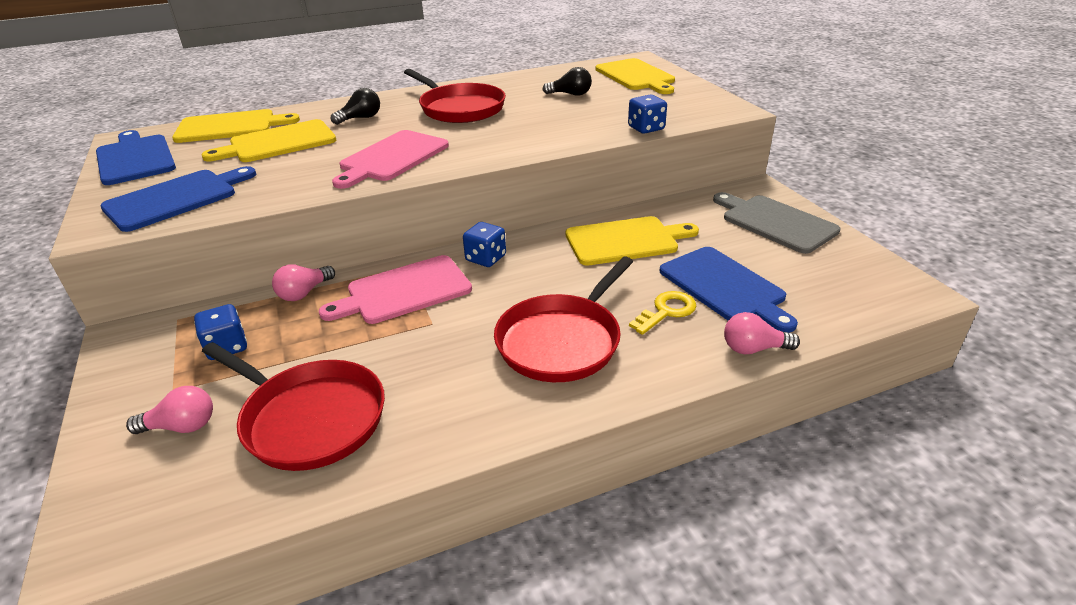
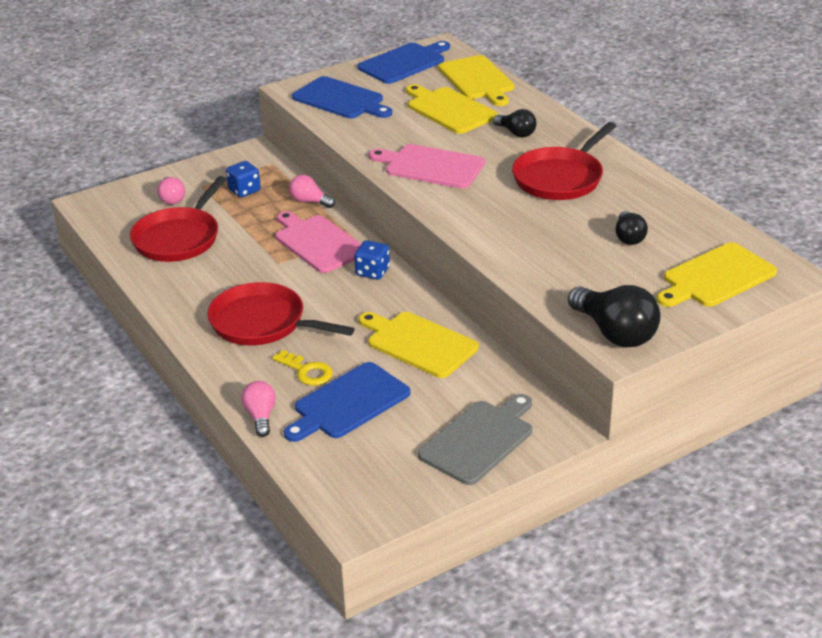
camera: 80 degrees right, 0 degrees up
yellow cutting board [566,216,699,265] -> yellow cutting board turned 150 degrees clockwise [359,312,479,378]
blue dice [628,95,667,134] -> none
none -> black light bulb [568,285,660,347]

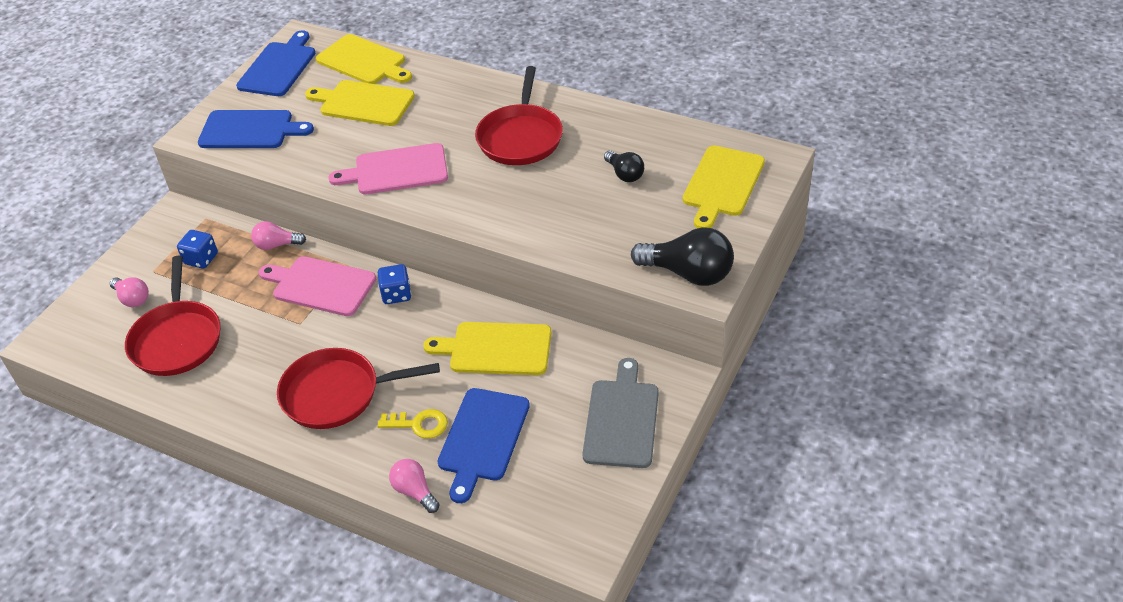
camera: 30 degrees left, 10 degrees up
black light bulb [493,109,536,137] -> none

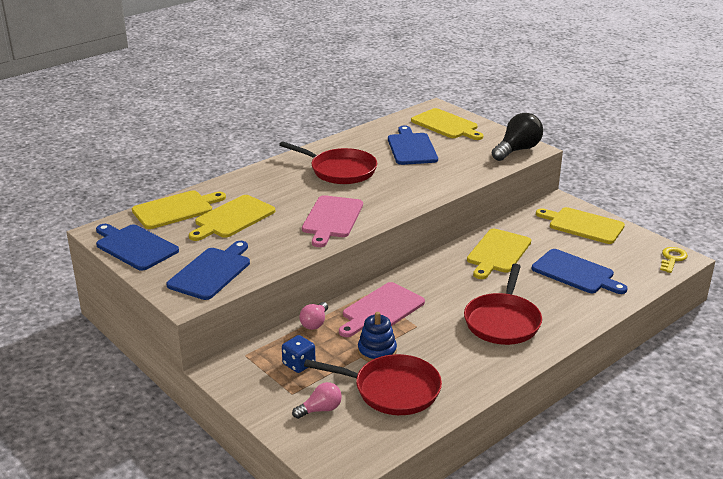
camera: 70 degrees left, 15 degrees down
yellow key [377,409,448,439] -> yellow key moved to [660,247,688,273]
blue dice [378,264,411,304] -> none
pink light bulb [389,459,440,513] -> none
grey cutting board [582,358,659,468] -> yellow cutting board [536,207,625,244]
black light bulb [604,151,644,182] -> blue cutting board [388,126,438,165]
none -> blue stacking toy [358,312,397,362]

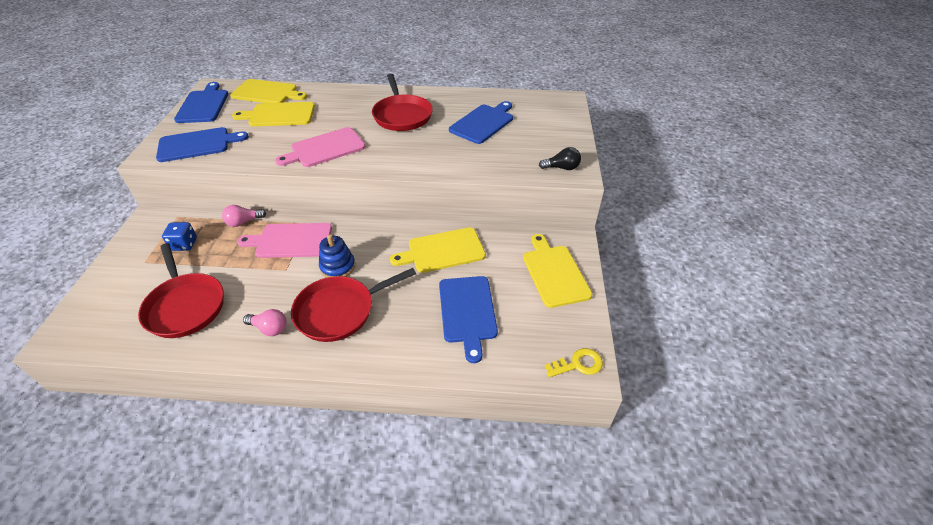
camera: 45 degrees right, 15 degrees up
pink light bulb [292,382,342,419] -> pink light bulb moved to [243,309,287,336]
blue stacking toy [358,312,397,362] -> blue stacking toy moved to [319,235,355,278]
yellow cutting board [411,108,483,140] -> none
black light bulb [492,113,543,161] -> black light bulb [539,147,581,170], size x0.57

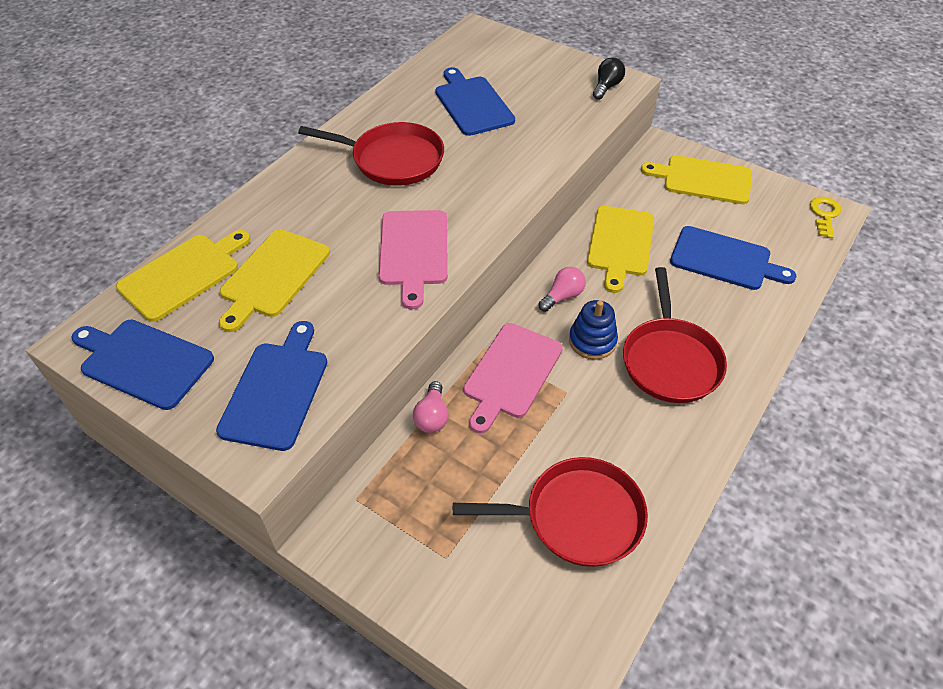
camera: 60 degrees left, 5 degrees up
blue dice [162,222,197,251] -> none
pink light bulb [243,309,287,336] -> pink light bulb moved to [538,267,586,312]

